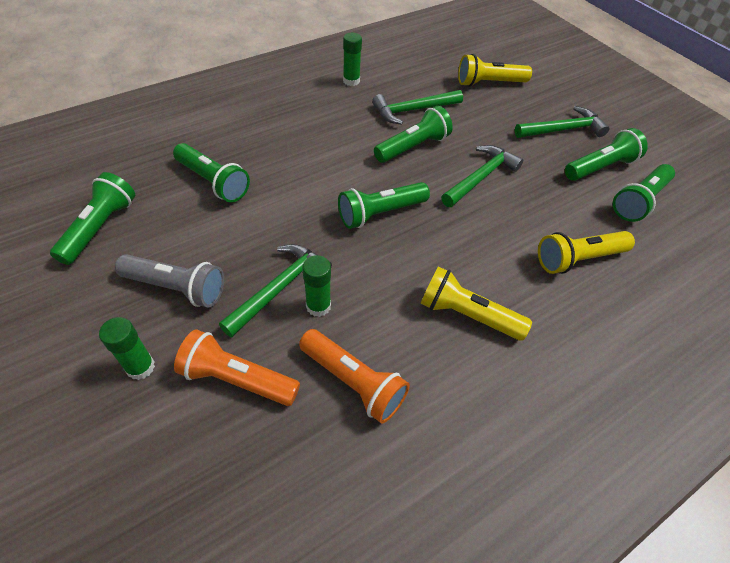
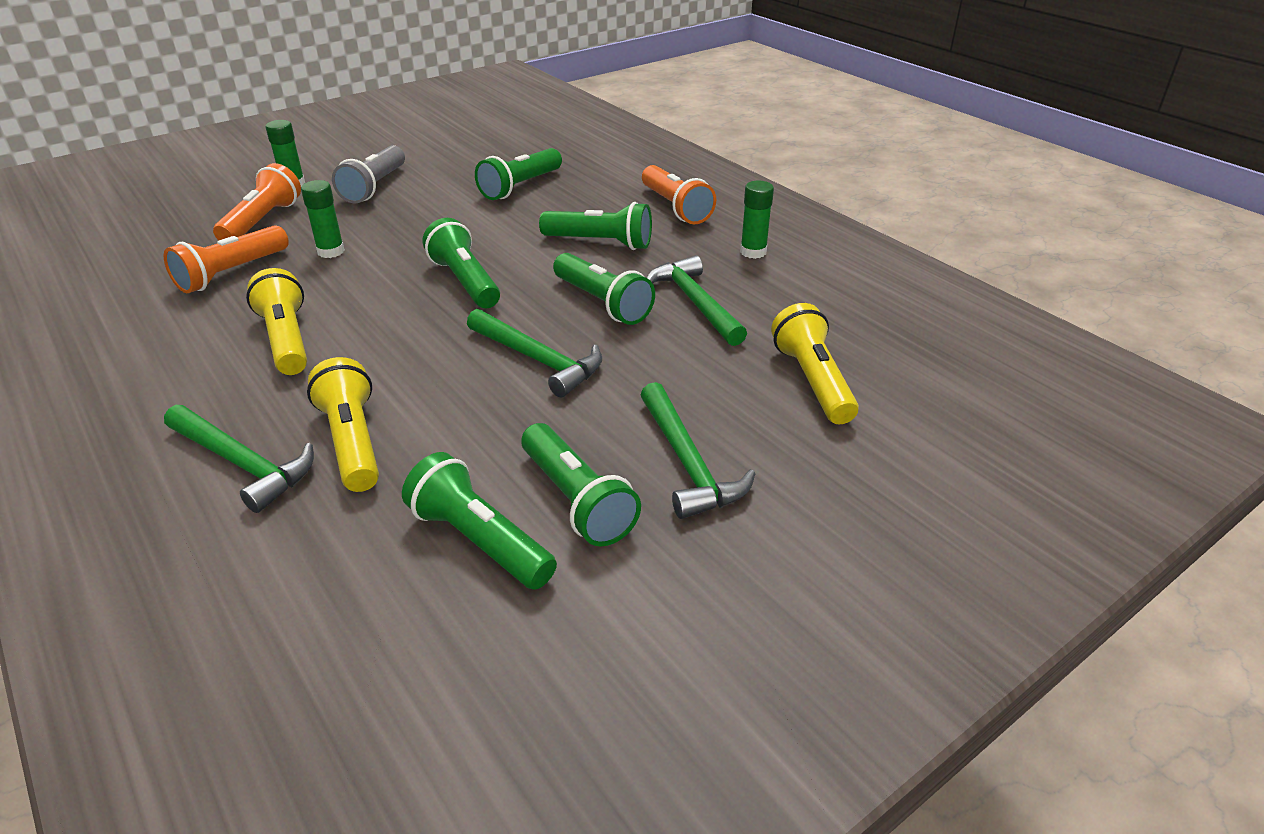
camera: 90 degrees right, 15 degrees down
green flashlight [50,172,135,265] -> green flashlight moved to [539,202,652,250]
green hammer [219,244,332,337] -> green hammer moved to [164,405,314,513]
yellow flashlight [420,266,532,340] -> yellow flashlight turned 45 degrees counterclockwise [246,268,307,375]
none -> orange flashlight [642,165,716,224]

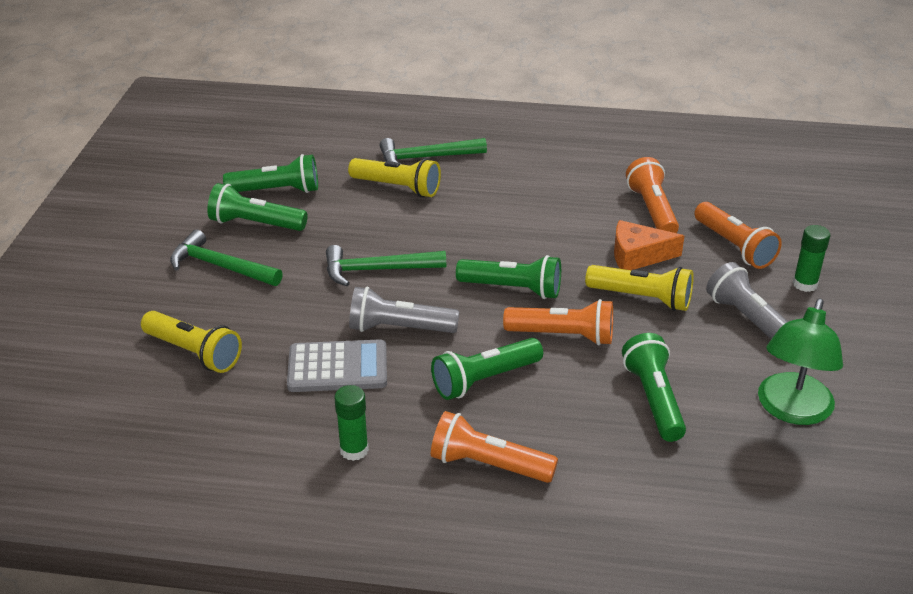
camera: 135 degrees right, 0 degrees up
yellow flashlight [246,268,307,375] -> yellow flashlight moved to [585,265,694,311]
green glue stick [301,180,345,258] -> orange cheese [614,220,684,270]
green flashlight [553,253,655,325] -> grey flashlight [349,287,459,333]
green hammer [647,255,747,346] -> grey calculator [287,339,387,392]
none -> orange flashlight [503,299,613,346]
none -> green lamp [758,298,843,425]

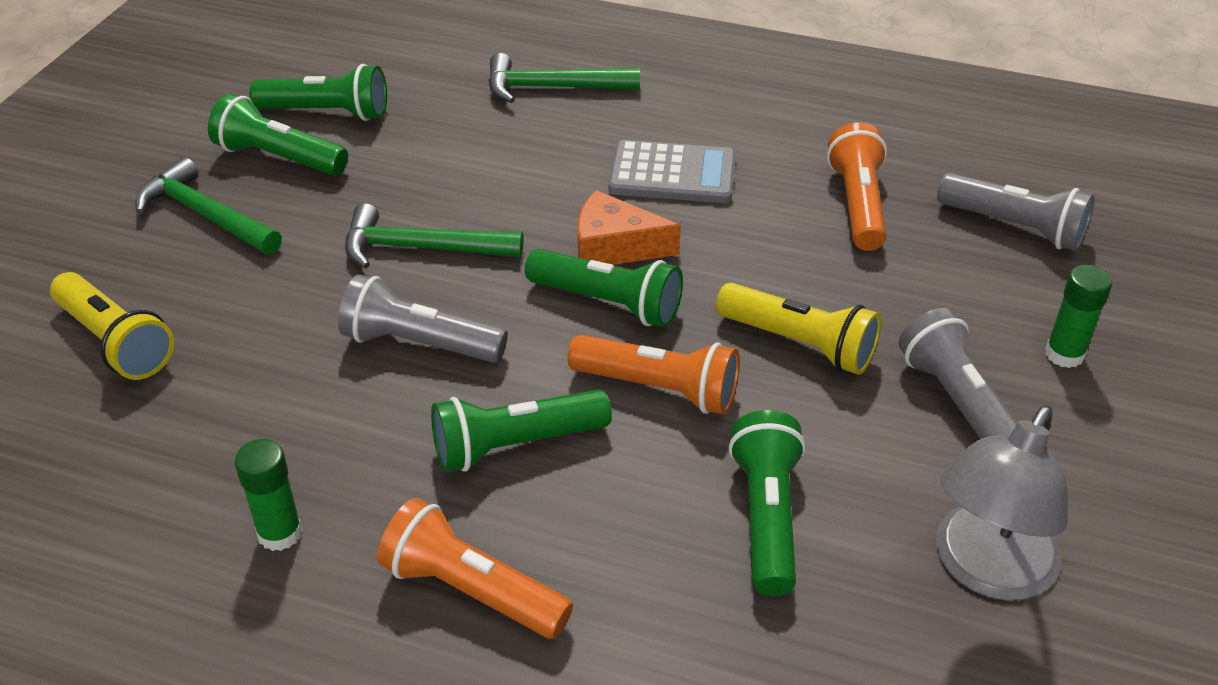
camera: 10 degrees right, 5 degrees up
grey calculator [287,339,387,392] -> grey calculator moved to [608,140,736,203]
yellow flashlight [348,158,441,197] -> none
orange cheese [614,220,684,270] -> orange cheese moved to [578,190,681,265]
orange flashlight [694,202,782,269] -> none
green lamp [758,298,843,425] -> grey lamp [936,405,1068,600]
none -> grey flashlight [937,173,1094,251]

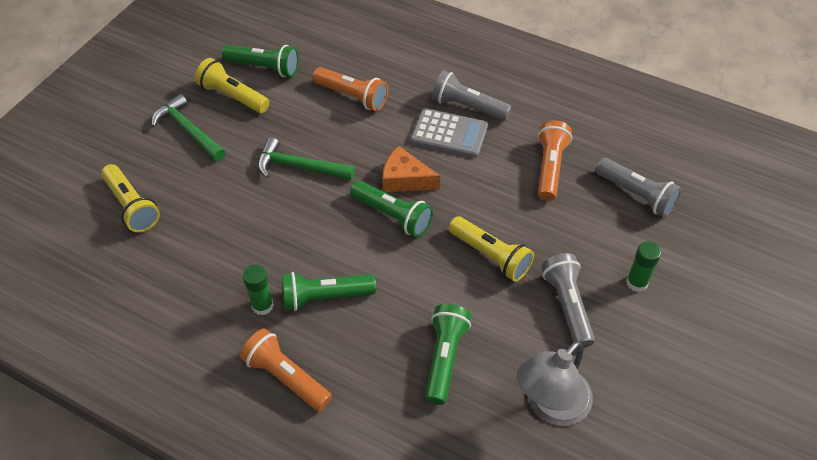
camera: 10 degrees right, 10 degrees up
green flashlight [208,93,348,176] -> yellow flashlight [195,58,270,113]
green glue stick [235,439,303,551] -> green glue stick moved to [243,265,274,315]
grey flashlight [338,274,508,363] -> grey flashlight moved to [432,70,512,121]
green hammer [488,53,640,103] -> none
orange flashlight [568,334,740,414] -> orange flashlight moved to [313,67,388,111]

